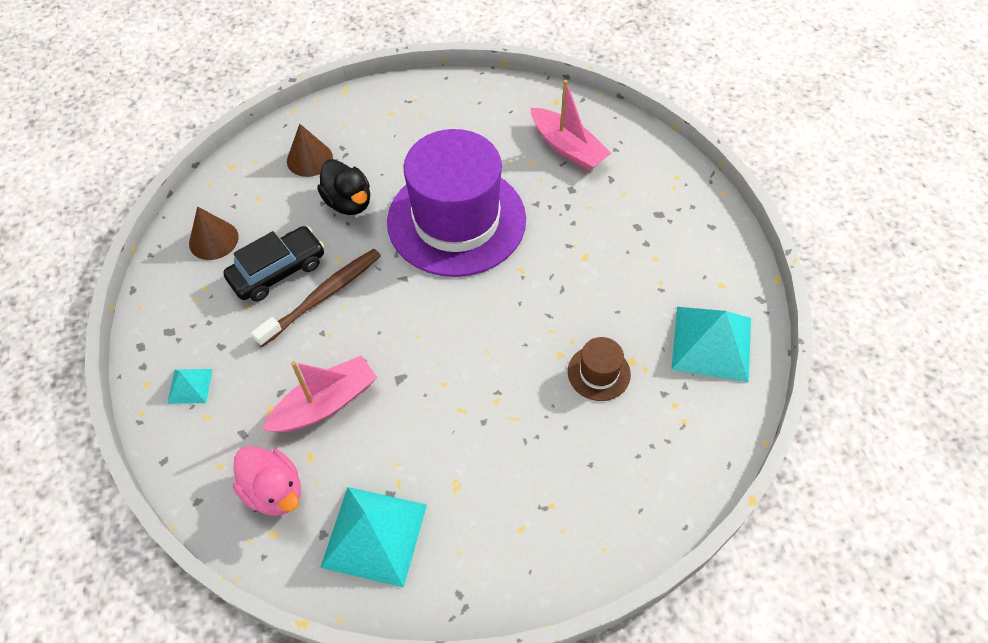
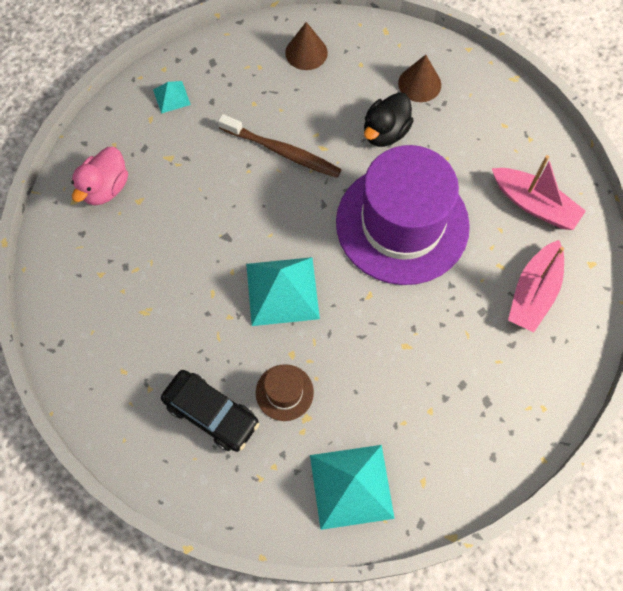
camera: 70 degrees right, 10 degrees up
black car [223,226,324,302] -> black car moved to [161,370,260,452]
pink boat [262,355,377,432] -> pink boat moved to [492,155,586,230]
turquoise pyramid [320,487,427,588] -> turquoise pyramid moved to [246,257,320,326]

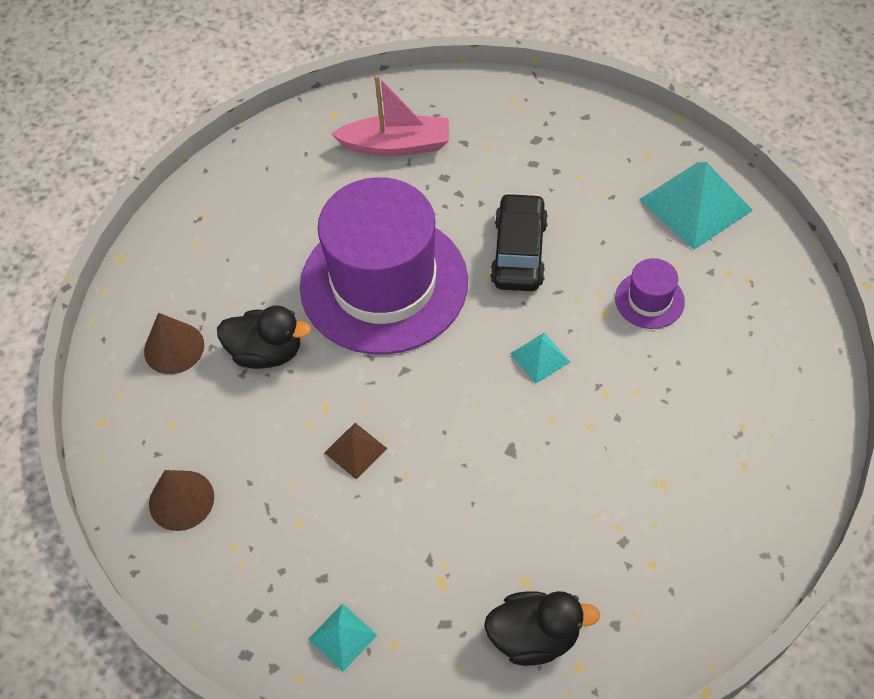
camera: 115 degrees left, 10 degrees down
pink duck [71,147,128,205] -> black duck [484,591,600,665]
black car [161,370,260,452] -> black car moved to [490,193,548,291]
brown toothbrush [218,114,342,178] -> brown pyramid [324,423,388,480]
turquoise pyramid [246,257,320,326] -> turquoise pyramid [510,333,570,384], size x0.50
brown hat [256,364,314,421] -> purple hat [615,258,685,329]
pink boat [492,155,586,230] -> none

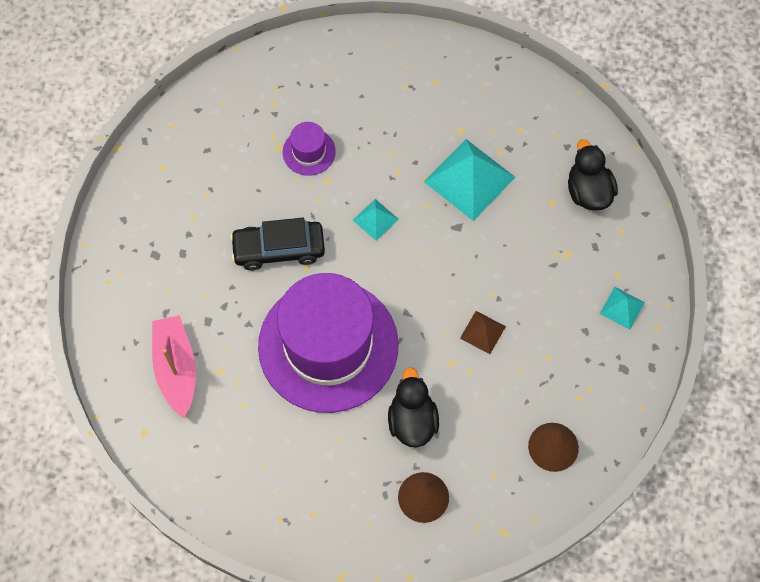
camera: 105 degrees left, 10 degrees up
turquoise pyramid [639,162,753,250] -> turquoise pyramid moved to [424,139,515,221]

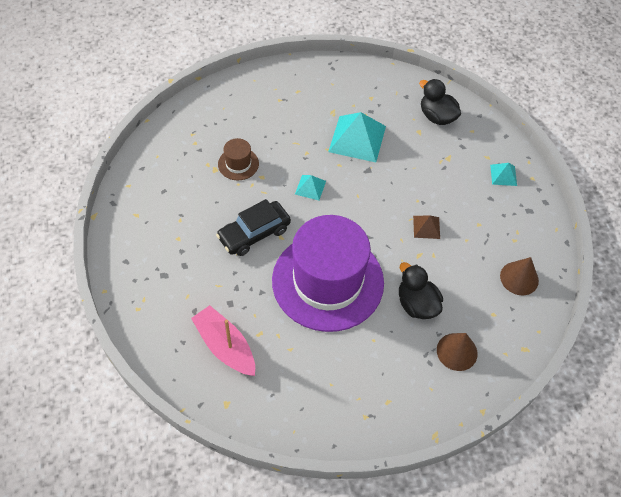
camera: 30 degrees left, 10 degrees down
purple hat [283,122,336,176] -> brown hat [218,138,259,180]

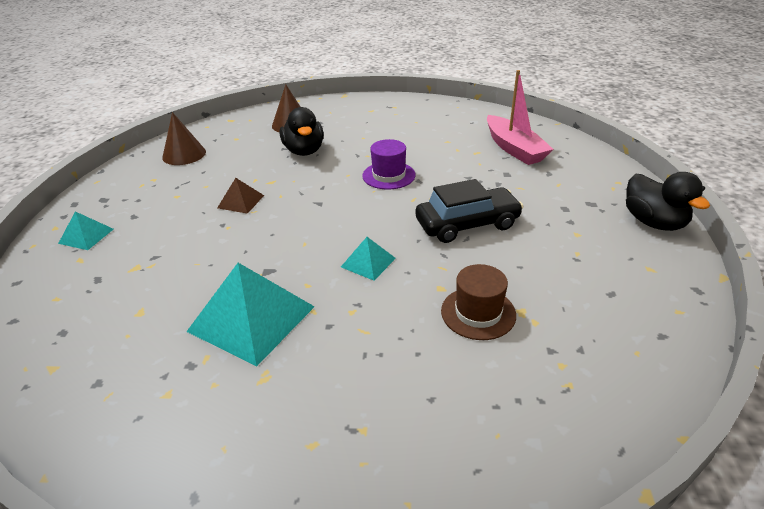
camera: 160 degrees left, 20 degrees down
purple hat [272,215,384,332] -> purple hat [362,139,416,189], size x0.40
black duck [419,79,461,125] -> black duck moved to [626,172,710,231]

